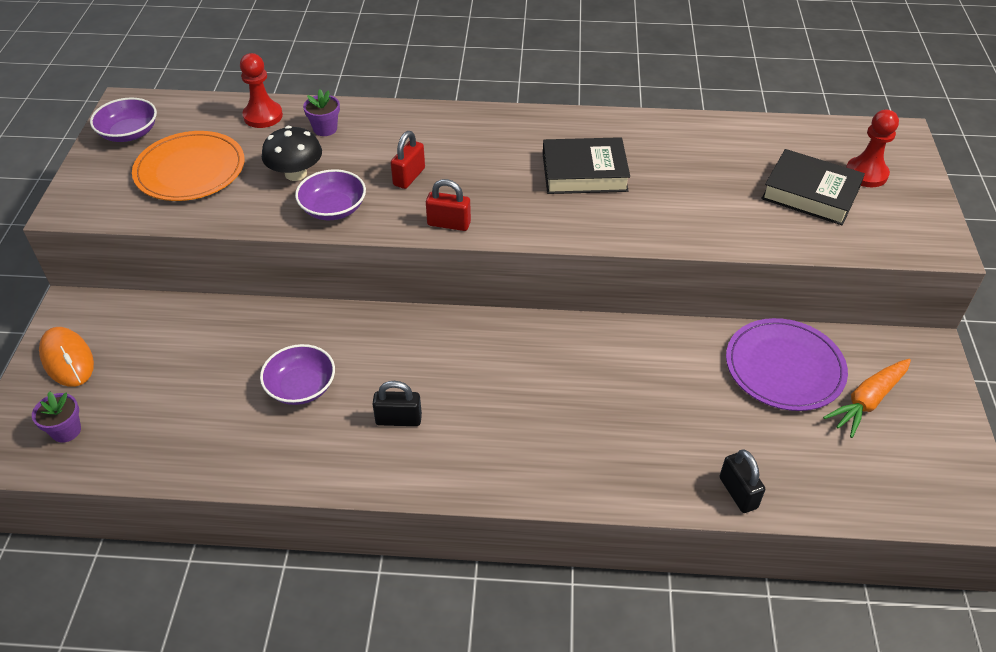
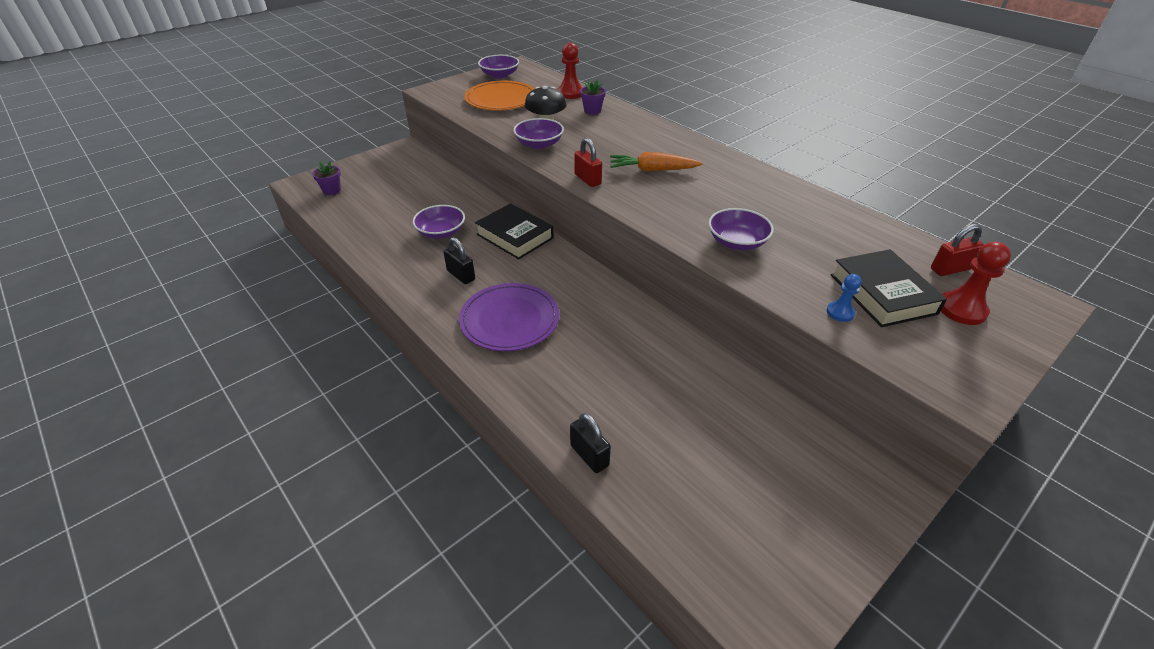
camera: 45 degrees right, 5 degrees down
orange mouse [39,327,94,387] -> none
red padlock [391,131,425,189] -> red padlock moved to [931,224,984,276]
black book [543,137,630,194] -> black book moved to [475,203,554,259]
black padlock [720,449,765,513] -> black padlock turned 60 degrees counterclockwise [570,413,611,473]
purple plate [726,318,848,411] -> purple plate moved to [459,283,560,351]
orange carrot [823,359,911,438] -> orange carrot moved to [610,152,703,171]
none -> purple bowl [708,208,774,250]
none -> blue pawn [827,274,862,322]

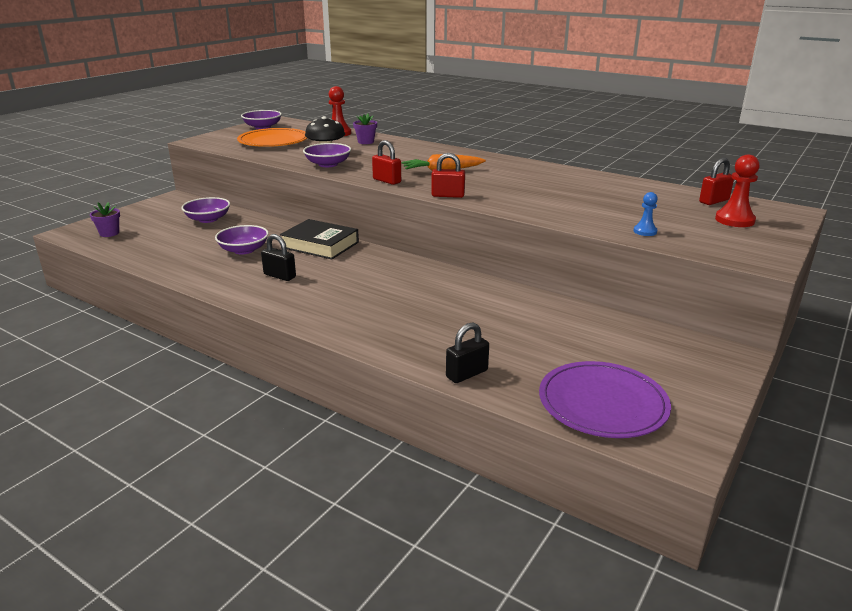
camera: 15 degrees left, 15 degrees down
purple plate [459,283,560,351] -> purple plate moved to [539,361,671,438]
black padlock [570,413,611,473] -> black padlock turned 75 degrees counterclockwise [446,323,489,383]
purple bowl [708,208,774,250] -> purple bowl moved to [181,197,230,223]
black book [831,249,947,327] -> none
none -> red padlock [431,153,465,198]

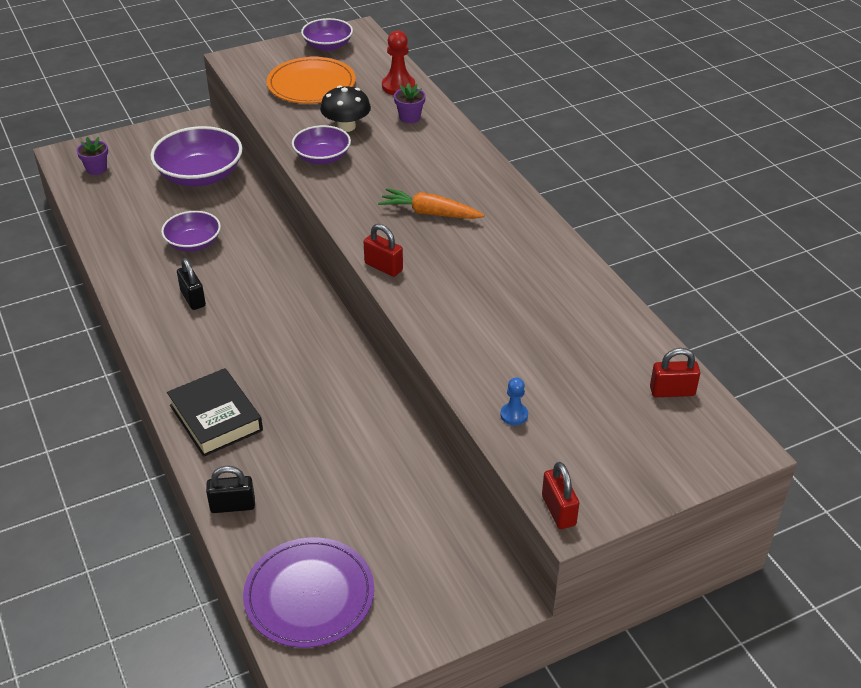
camera: 30 degrees right, 15 degrees up
purple bowl [181,197,230,223] -> purple bowl [150,126,242,187], size x1.65
black book [280,219,359,259] -> black book moved to [167,368,263,457]
red padlock [372,140,401,185] -> red padlock moved to [542,462,579,529]
red pawn [715,155,760,227] -> none

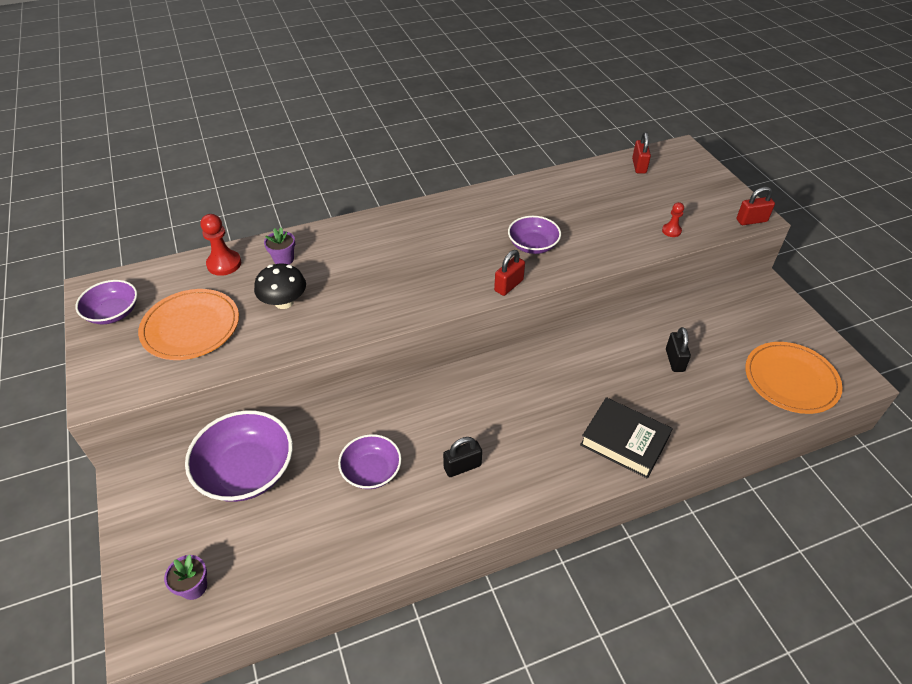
camera: 85 degrees left, 5 degrees up
black book [167,368,263,457] -> black book turned 60 degrees clockwise [580,397,673,479]
black padlock [206,466,255,513] -> black padlock moved to [666,327,691,372]
purple plate [243,537,374,648] -> orange plate [745,342,843,414]
purple bowl [292,125,351,164] -> purple bowl moved to [508,216,561,254]
orange carrot [378,188,484,219] -> none
blue pawn [500,377,528,425] -> red pawn [662,202,684,237]

